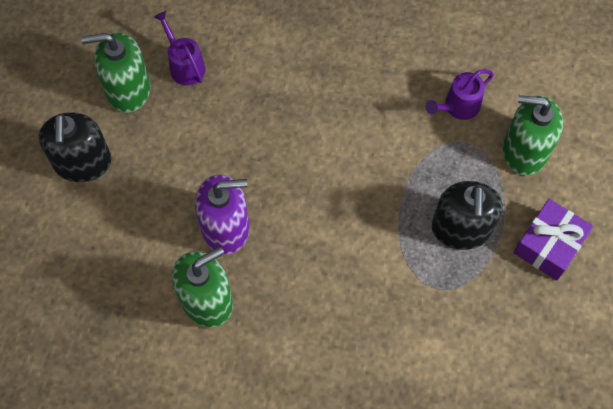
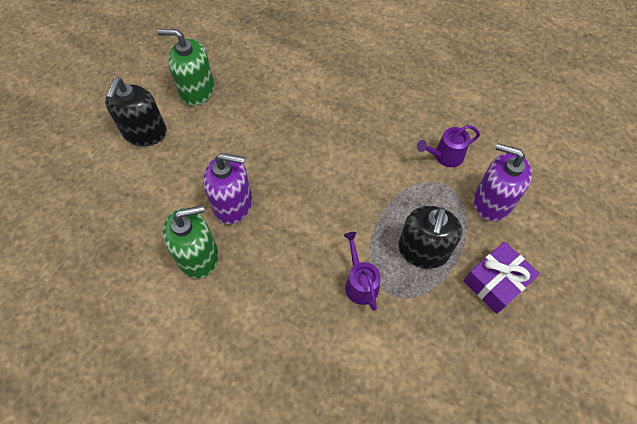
camera: 15 degrees right, 5 degrees down
purple watering can [154,11,206,85] -> purple watering can moved to [344,232,381,311]
green soap dispenser [503,95,563,175] -> purple soap dispenser [473,143,532,221]

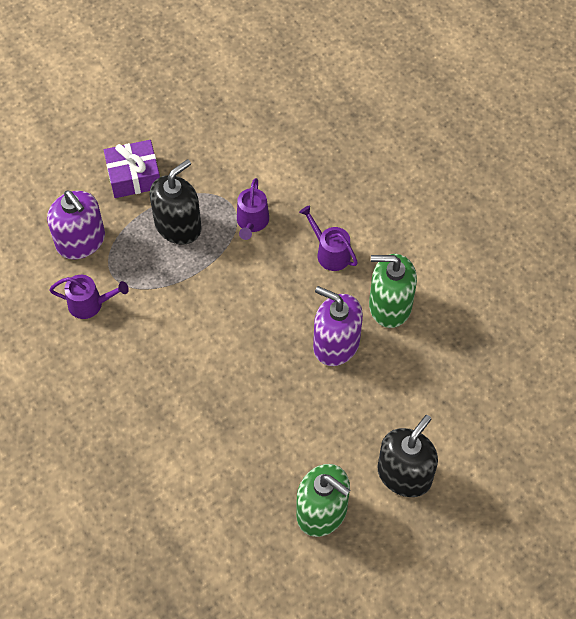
camera: 155 degrees left, 0 degrees up
none -> purple watering can [299,205,358,271]

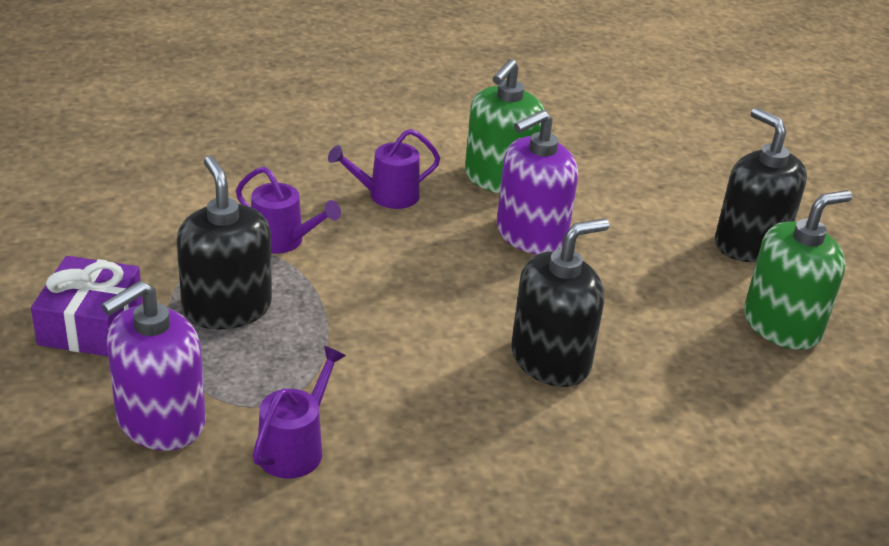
camera: 70 degrees left, 25 degrees down
purple soap dispenser [47,190,105,259] -> purple soap dispenser turned 150 degrees clockwise [101,281,206,451]
none -> black soap dispenser [511,218,609,387]

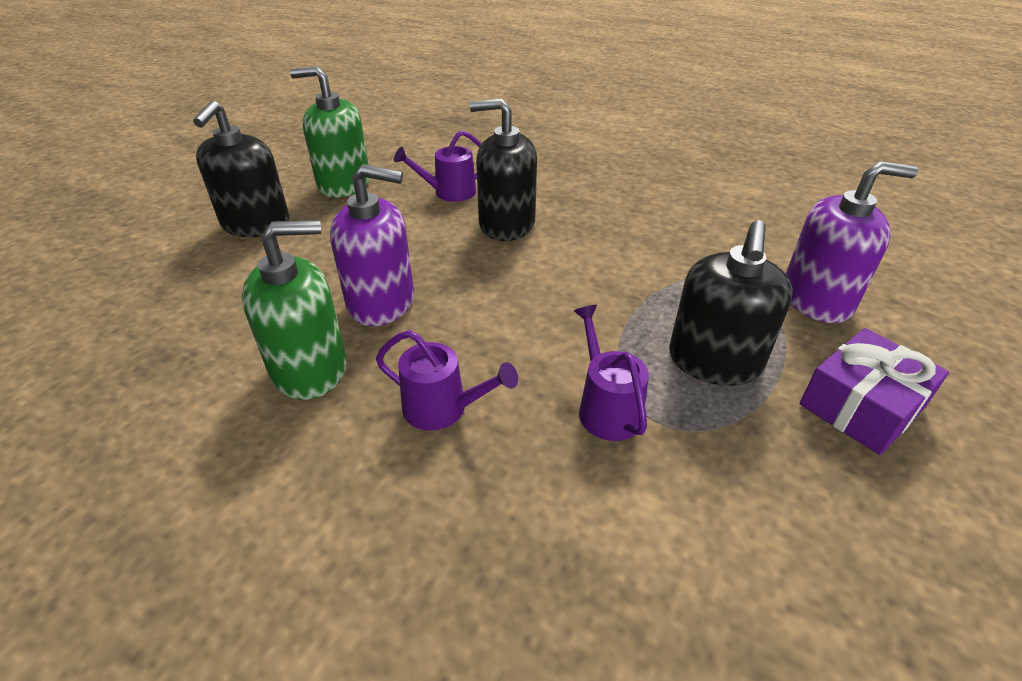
camera: 135 degrees left, 5 degrees up
purple watering can [253,346,346,478] -> purple watering can moved to [394,130,481,202]

